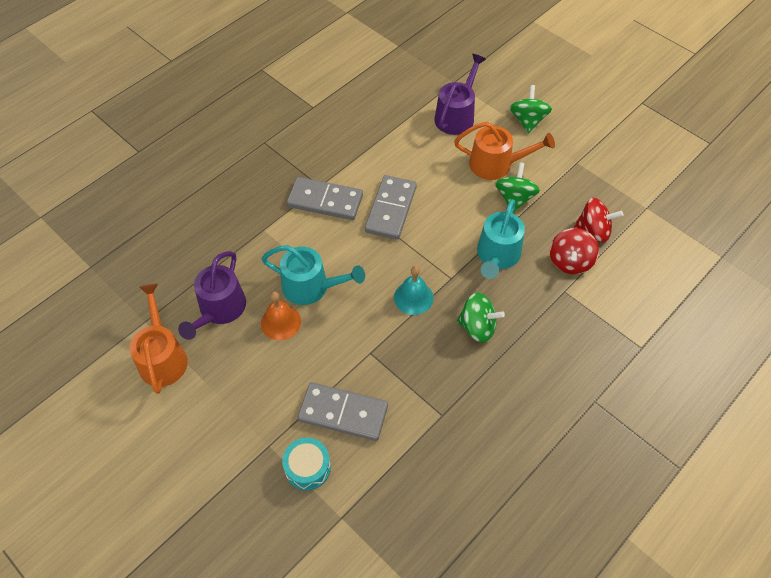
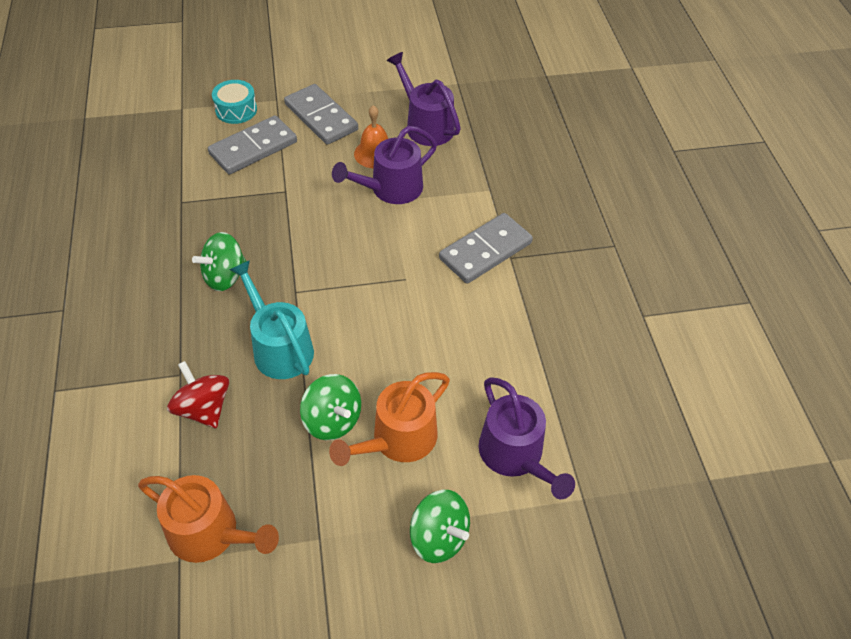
camera: 125 degrees right, 5 degrees down
orange watering can [130,284,188,394] -> orange watering can moved to [138,475,279,563]
turquoise watering can [261,245,365,305] -> purple watering can [332,126,437,204]
grey domino [365,175,417,240] -> grey domino moved to [284,84,358,145]
turquoise bell [394,266,433,315] -> none
red spinning top [574,198,623,242] -> none

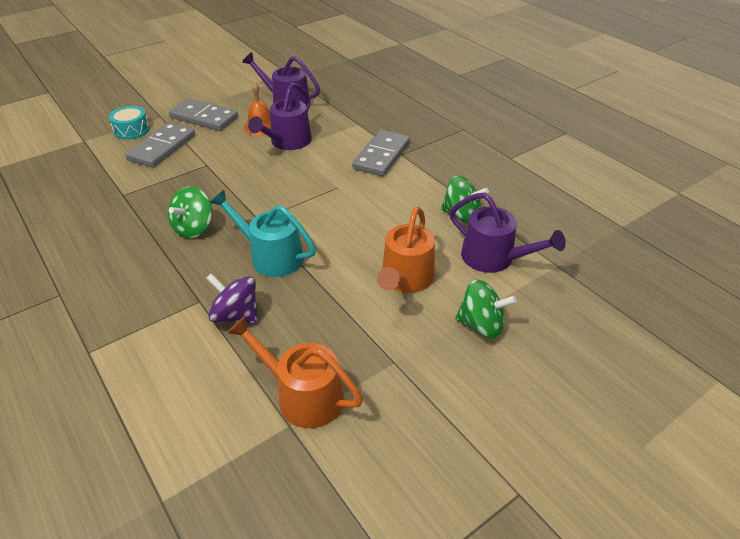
camera: 25 degrees left, 10 degrees down
orange watering can [138,475,279,563] -> orange watering can turned 150 degrees counterclockwise [227,316,363,428]
red spinning top [167,361,229,428] -> purple spinning top [206,274,258,324]
green spinning top [300,374,361,440] -> green spinning top moved to [441,176,489,223]

